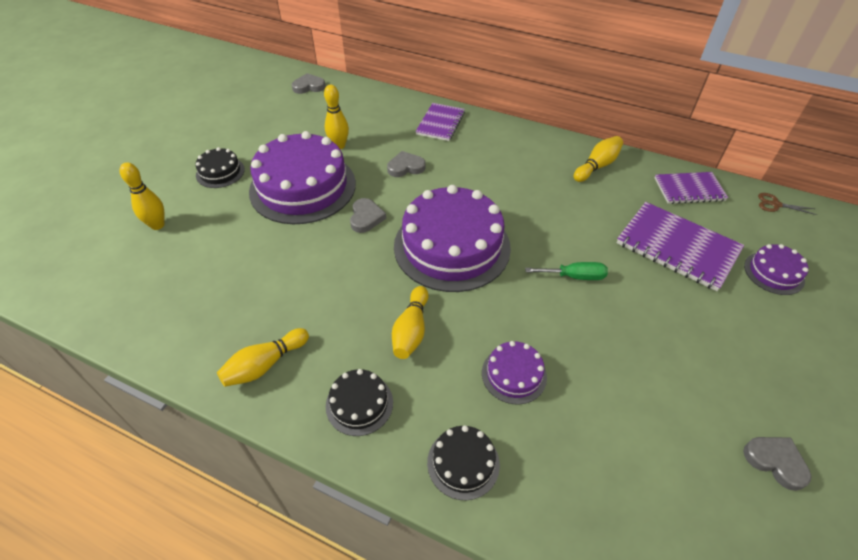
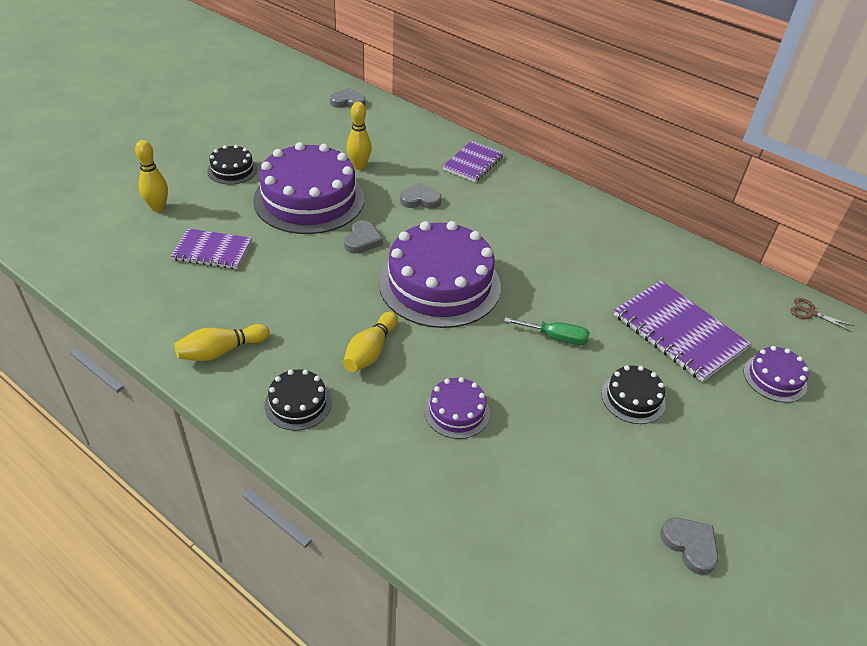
camera: 10 degrees right, 5 degrees down
black cake [427,425,500,500] -> black cake moved to [601,365,666,424]
yellow bowling pin [574,136,623,182] -> none
purple notebook [655,172,728,204] -> purple notebook moved to [171,229,252,269]

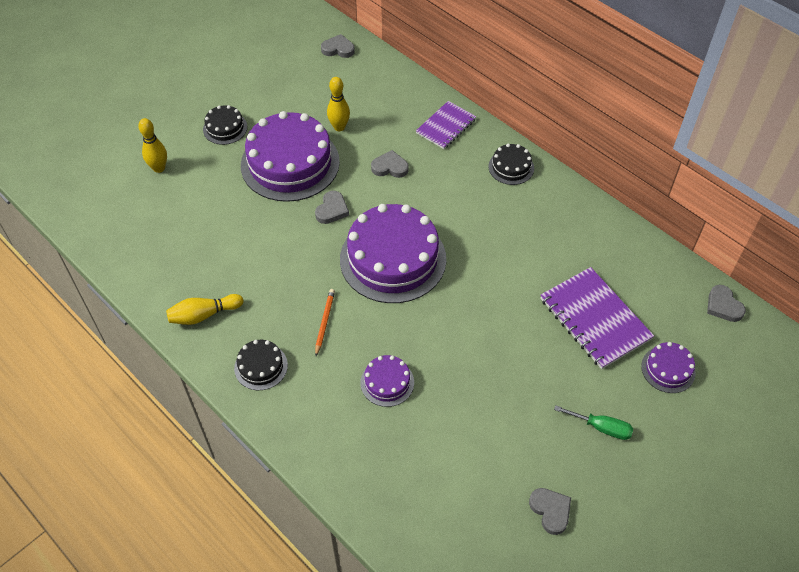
camera: 10 degrees right, 10 degrees up
purple notebook [171,229,252,269] -> none
yellow bowling pin [343,311,398,372] -> orange pencil [315,289,335,356]
green screwdriver [504,317,590,345] -> green screwdriver moved to [554,405,633,440]
black cake [601,365,666,424] -> black cake moved to [488,144,534,185]
brown scissors [790,298,855,332] -> grey heart [707,285,746,322]

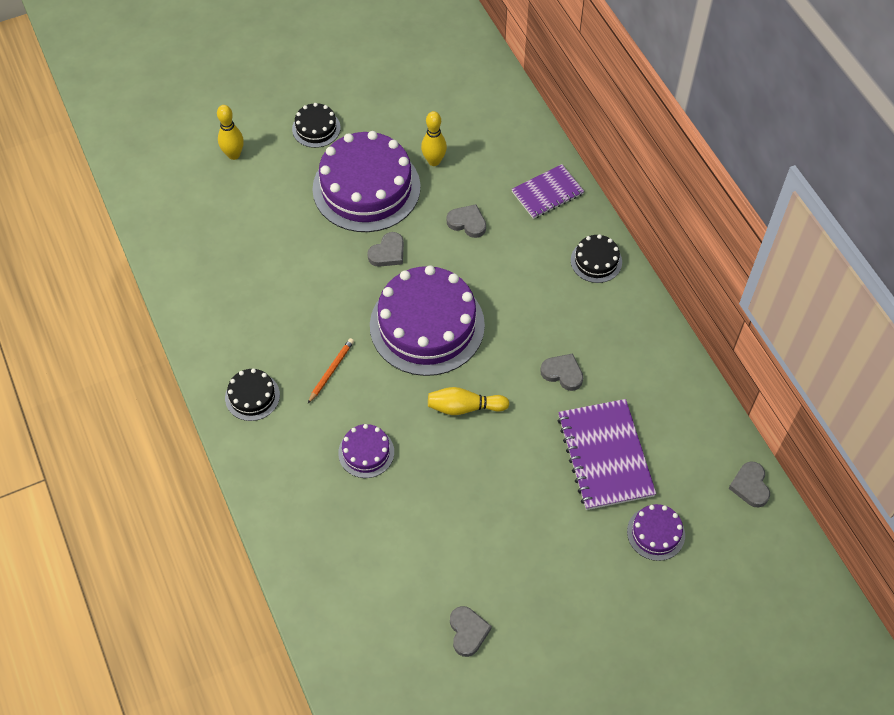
camera: 20 degrees right, 5 degrees up
yellow bowling pin [166,294,243,325] -> yellow bowling pin moved to [428,387,509,415]
grey heart [321,34,355,58] -> grey heart moved to [540,354,583,391]
green screwdriver [554,405,633,440] -> none

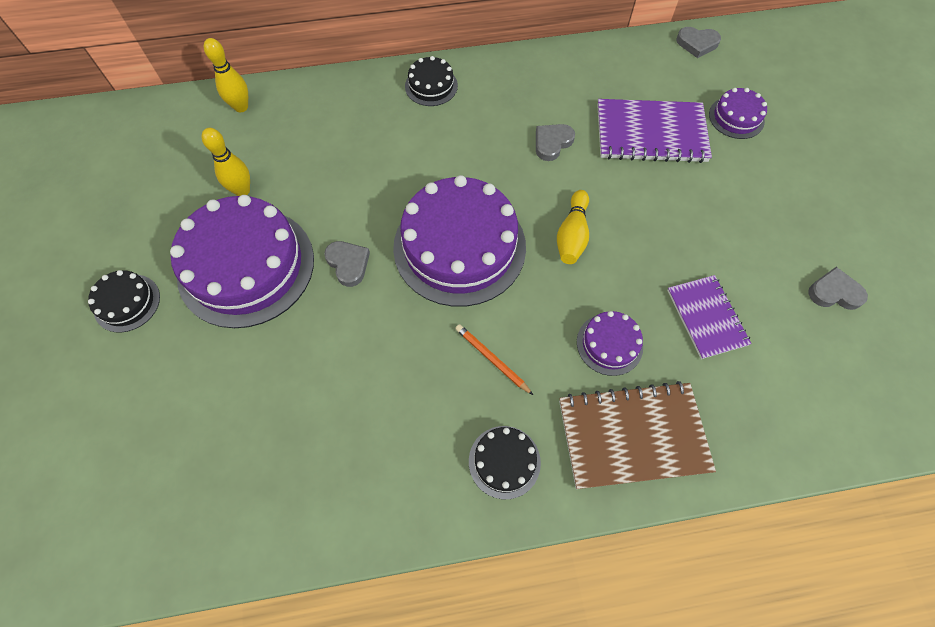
camera: 75 degrees left, 5 degrees up
yellow bowling pin [217,105,244,160] -> yellow bowling pin moved to [204,38,248,112]
grey heart [447,204,486,238] -> none
purple notebook [511,164,584,219] -> purple notebook moved to [667,275,752,359]
none -> brown notebook [559,381,716,489]

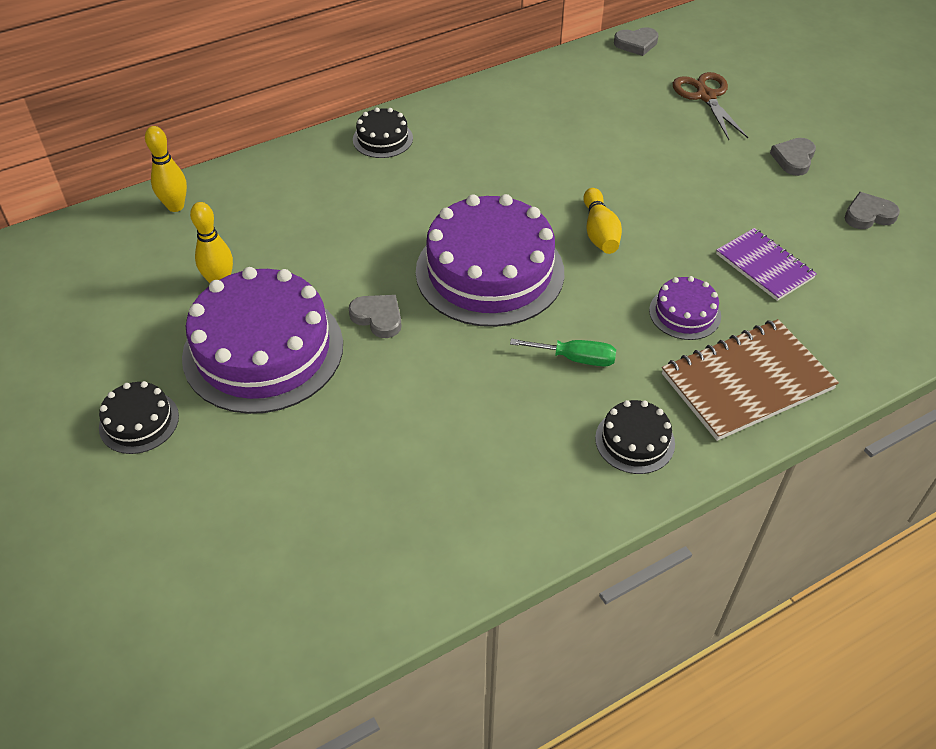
camera: 20 degrees left, 15 degrees down
orange pencil [455,324,533,395] -> green screwdriver [510,339,616,367]
grey heart [536,124,575,161] -> grey heart moved to [770,138,816,176]
purple notebook [597,99,712,163] -> none
purple cake [709,88,767,139] -> brown scissors [673,72,748,140]

